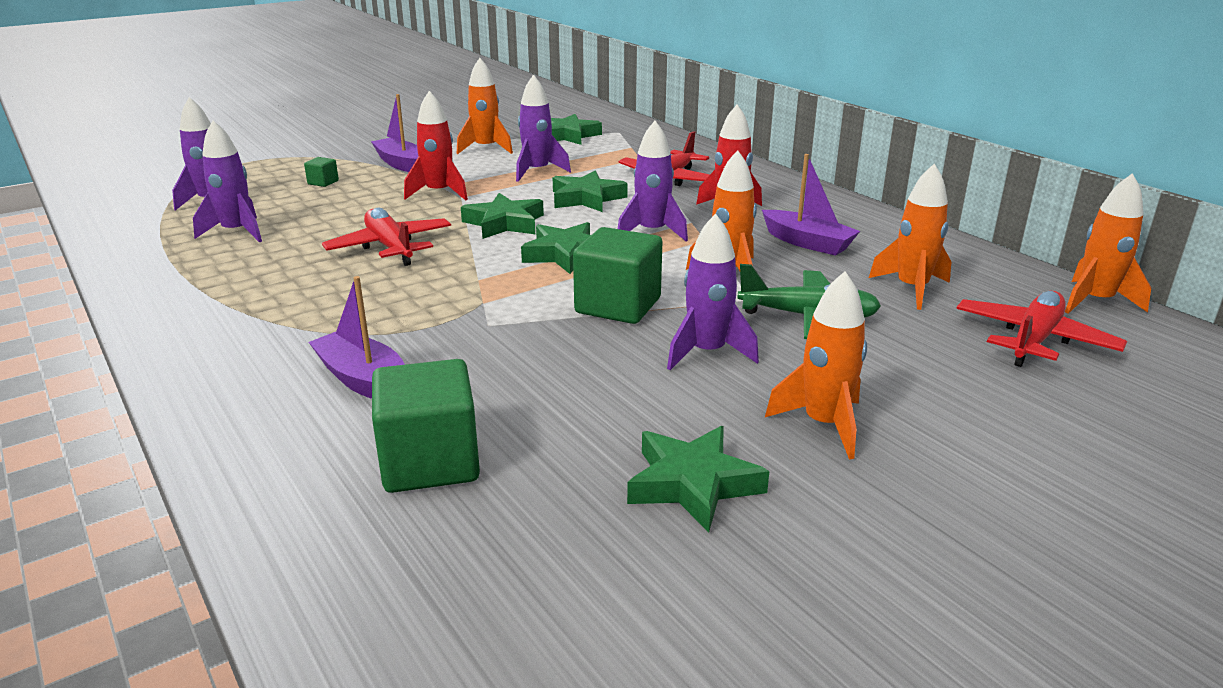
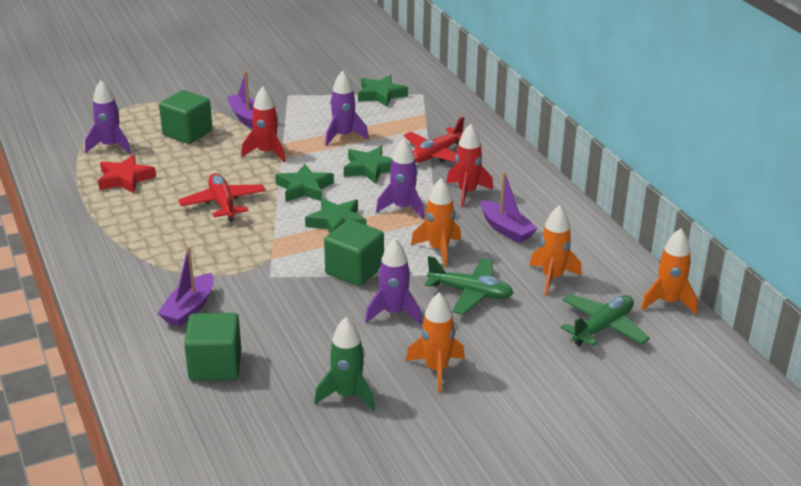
camera: 10 degrees right, 5 degrees up
purple rocket [193,120,262,242] -> red star [98,155,156,193]
green cube [304,157,339,187] -> green cube [159,90,212,144], size x2.24
purple boat [309,276,405,399] -> purple boat turned 120 degrees counterclockwise [157,247,214,327]
orange rocket [457,58,513,154] -> none
green star [627,426,769,532] -> green rocket [314,317,375,411]
red plane [956,291,1127,367] -> green plane [561,294,650,346]

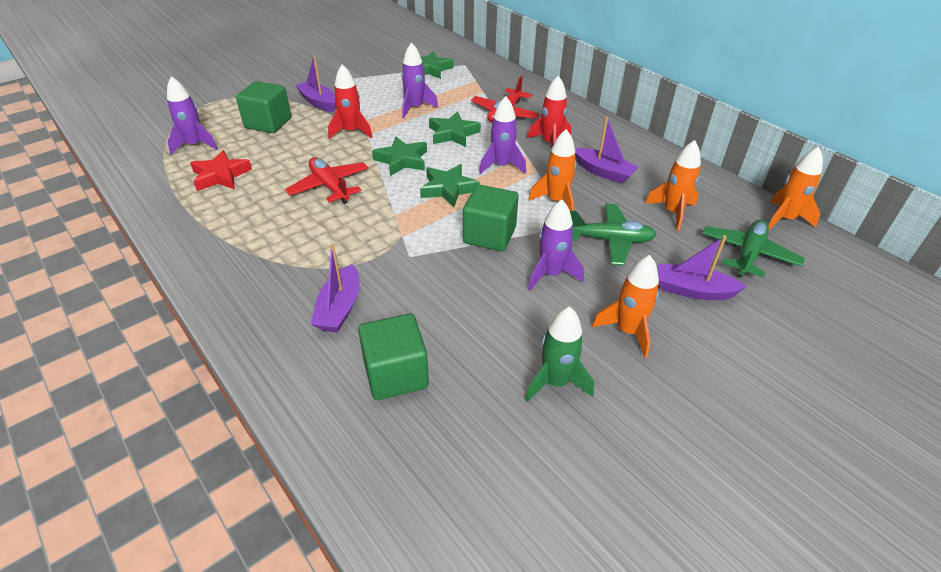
camera: 15 degrees left, 10 degrees up
none -> purple boat [658,235,747,300]

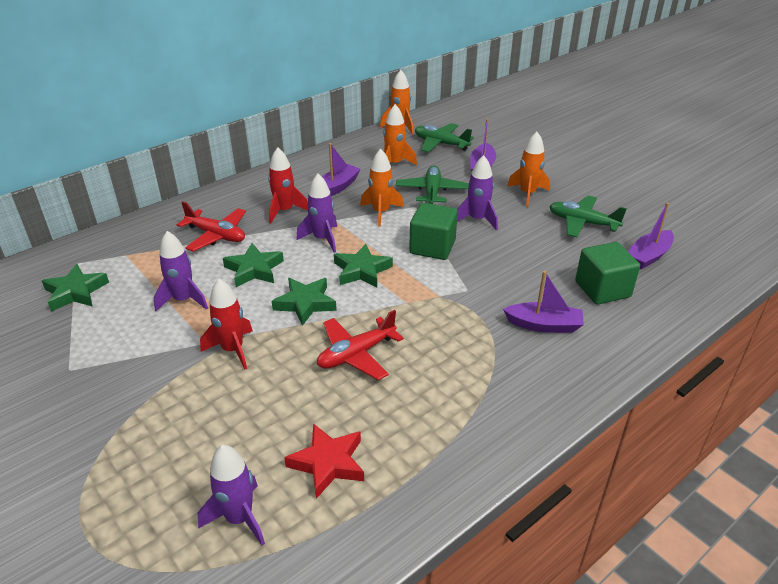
camera: 90 degrees left, 5 degrees down
green cube [236,81,291,133] -> none
purple boat [295,56,336,112] -> purple boat moved to [628,203,674,269]
green rocket [525,306,594,402] -> green plane [549,195,627,237]

